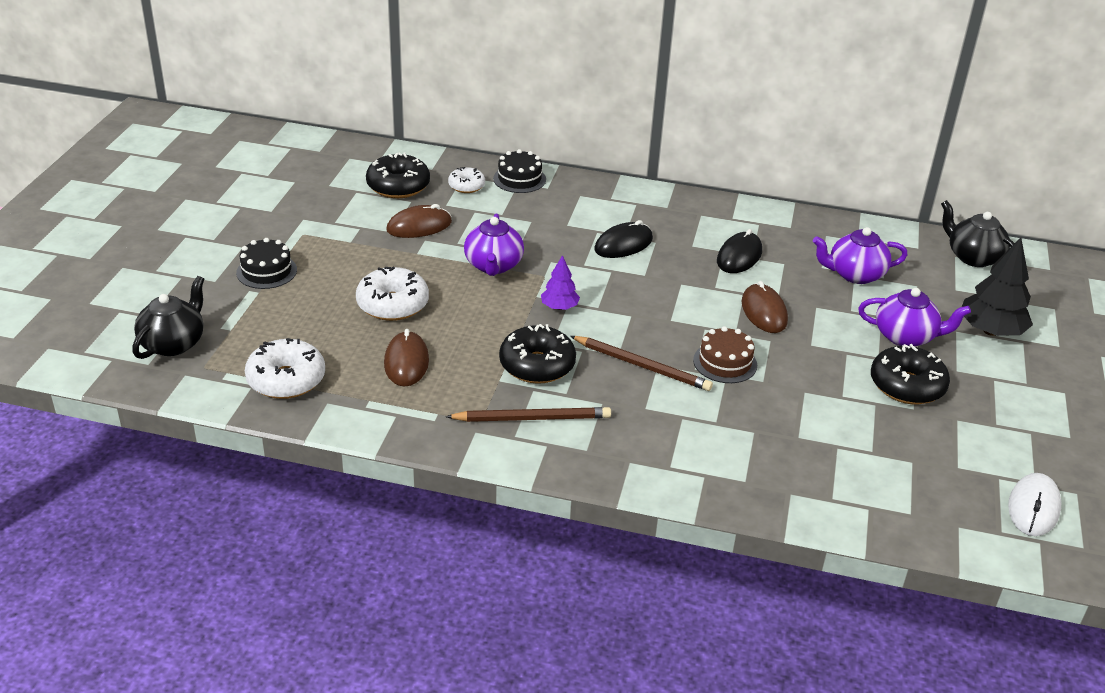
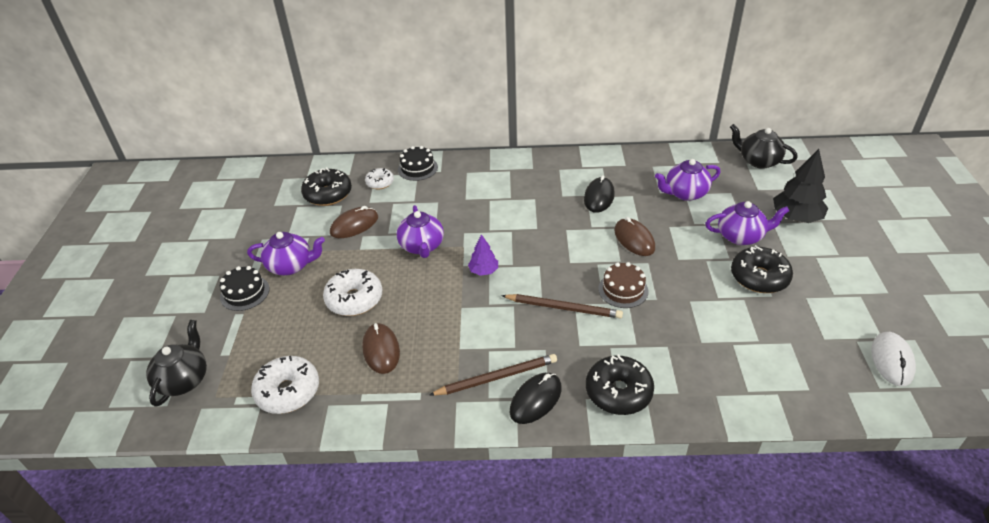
camera: 10 degrees left, 5 degrees up
black donut [499,324,576,384] -> black donut moved to [586,354,654,415]
black mouse [594,220,653,258] -> black mouse moved to [510,373,562,424]
none -> purple teapot [247,232,325,275]

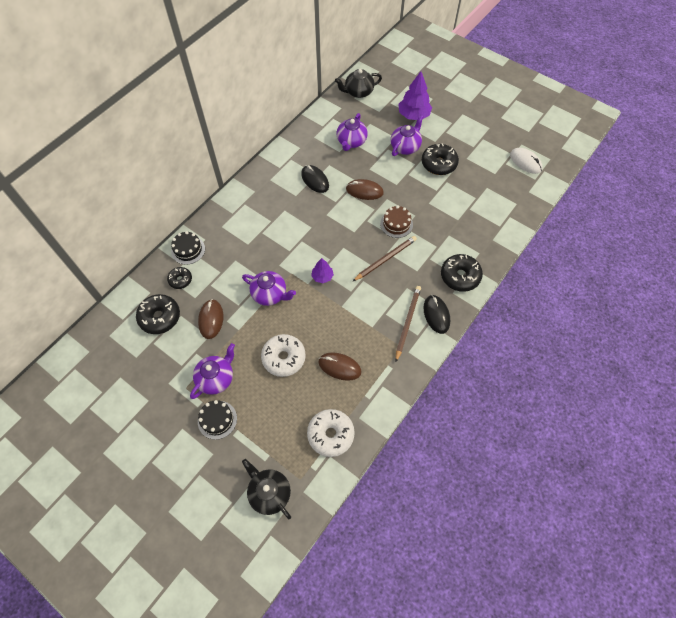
camera: 55 degrees left, 20 degrees up
white donut [365,168,394,190] -> black donut [167,267,192,289]
black tree [773,149,828,223] -> purple tree [398,71,432,120]

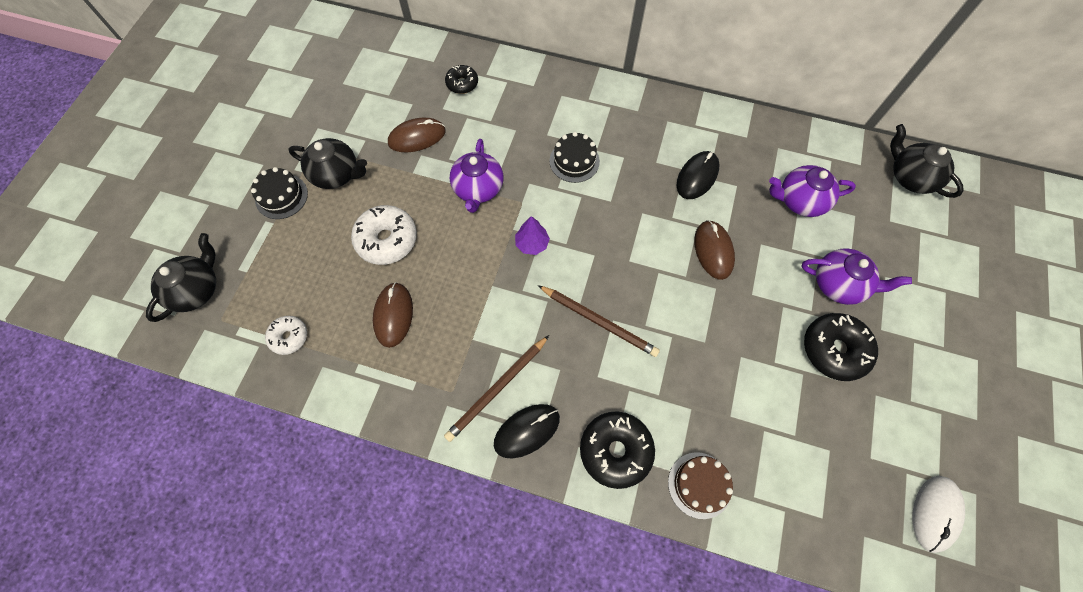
camera: 70 degrees right, 5 degrees up
black donut [136,294,180,334] -> none
black cake [171,231,205,265] -> black cake moved to [550,132,600,183]
purple teapot [190,343,235,399] -> black teapot [288,138,367,189]
white donut [307,409,355,457] -> white donut [265,316,307,355], size x0.59
brown cake [380,206,413,238] -> brown cake moved to [668,452,733,519]
brown pencil [395,286,421,361] -> brown pencil turned 135 degrees clockwise [444,335,549,442]
purple tree [398,71,432,120] -> none

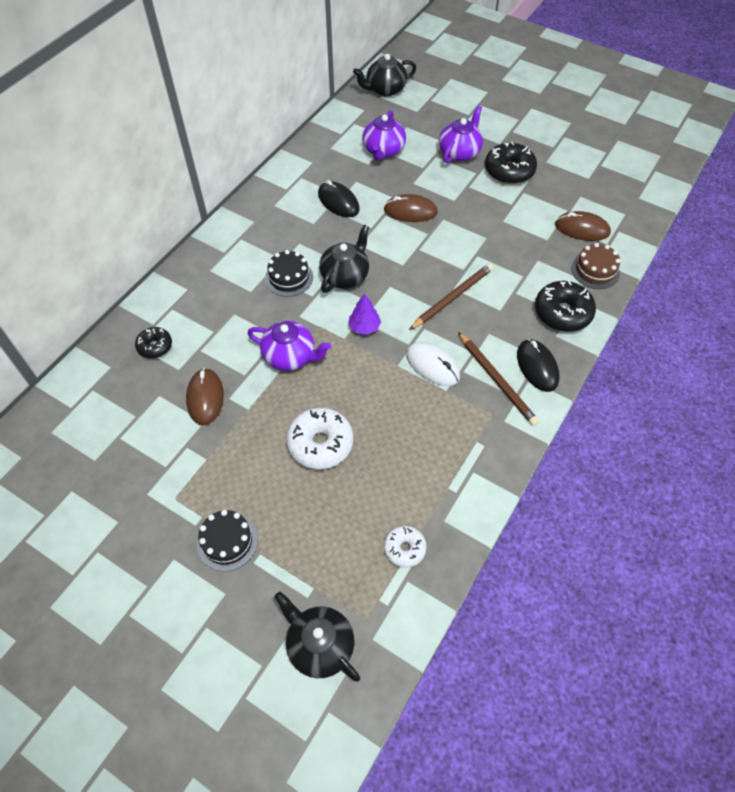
camera: 75 degrees left, 10 degrees down
black teapot [288,138,367,189] -> black teapot moved to [319,225,369,293]
brown mouse [373,282,413,348] -> brown mouse moved to [555,211,611,241]
white mouse [913,476,965,553] -> white mouse moved to [406,342,460,386]

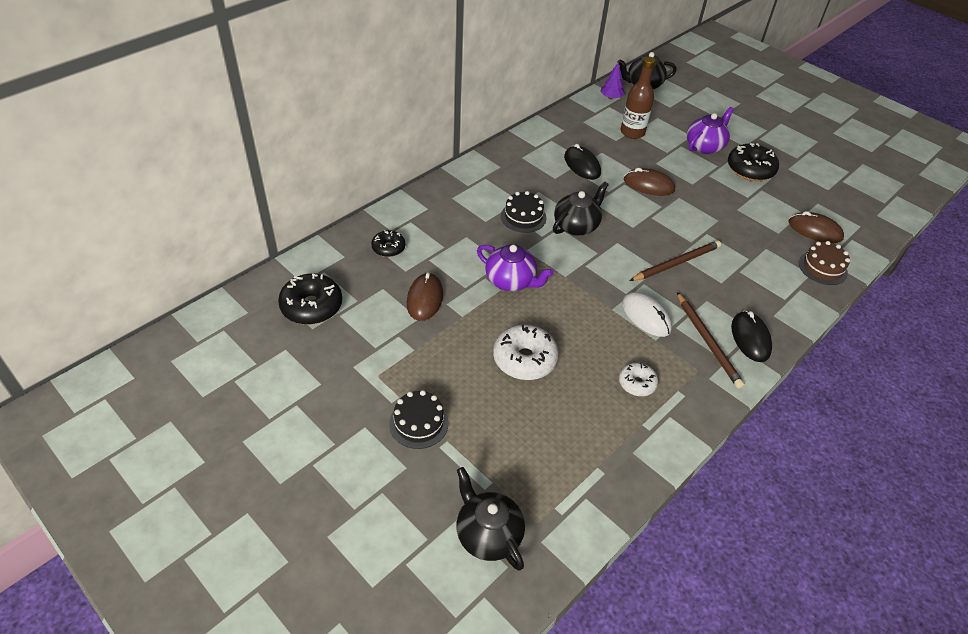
camera: 10 degrees right, 10 degrees down
purple tree [349,293,381,335] -> purple tree moved to [600,62,625,99]
purple teapot [362,110,406,160] -> brown bottle [620,57,656,139]
white donut [384,526,426,568] -> white donut moved to [619,363,658,396]
black donut [535,281,596,332] -> black donut moved to [278,274,342,325]

